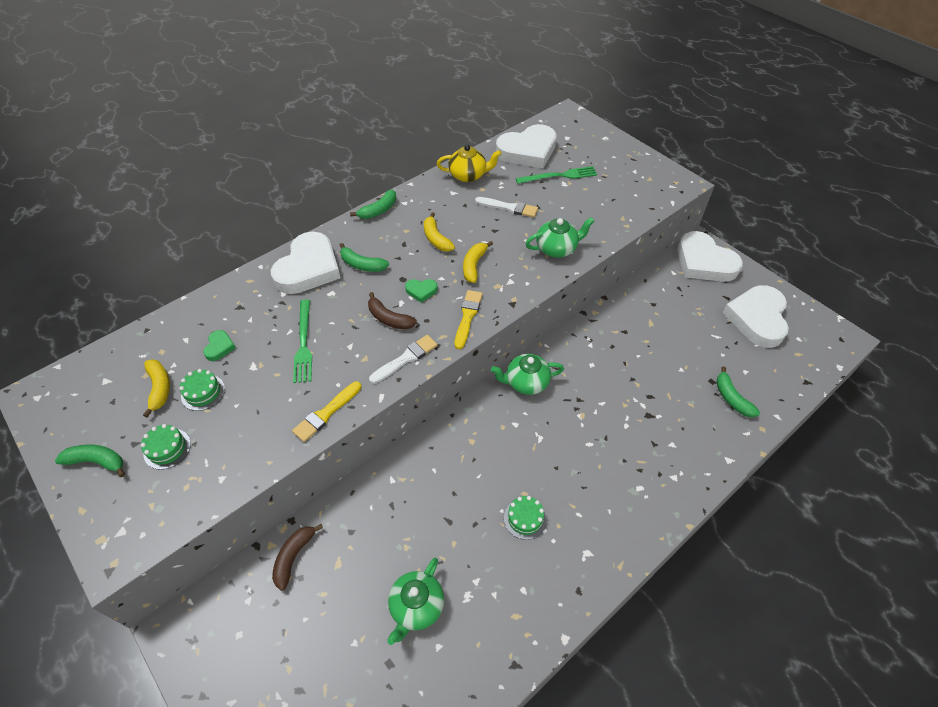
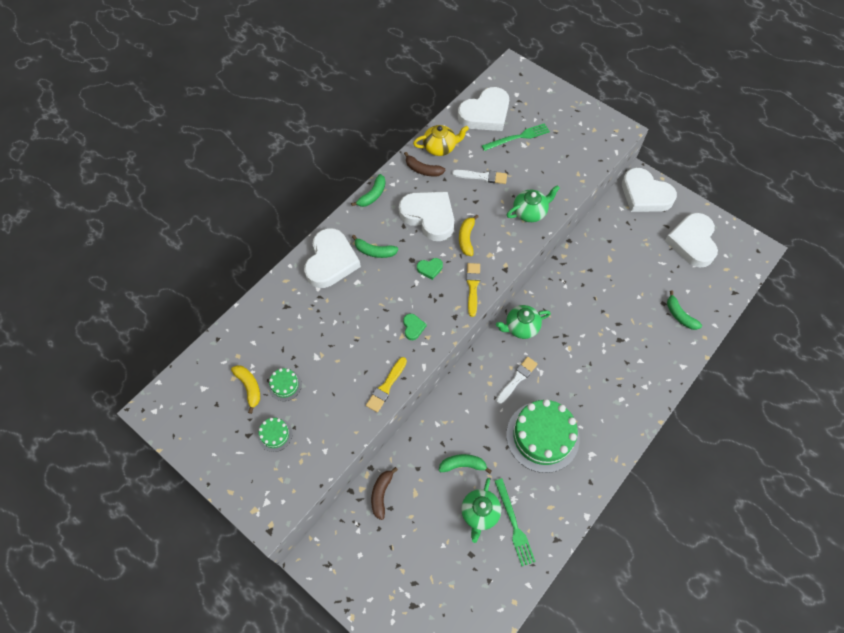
camera: 10 degrees left, 10 degrees up
green banana [55,444,125,477] -> green banana moved to [439,454,492,474]
green heart [203,330,236,361] -> green heart moved to [403,314,426,340]
green fork [293,300,312,383] -> green fork moved to [495,478,536,566]
brown banana [368,292,417,330] -> brown banana moved to [404,152,445,177]
white brush [369,335,438,384] -> white brush moved to [496,357,537,404]
yellow banana [424,212,455,252] -> white heart [399,192,454,241]
green cake [504,496,547,540] -> green cake [506,399,580,473], size x2.28

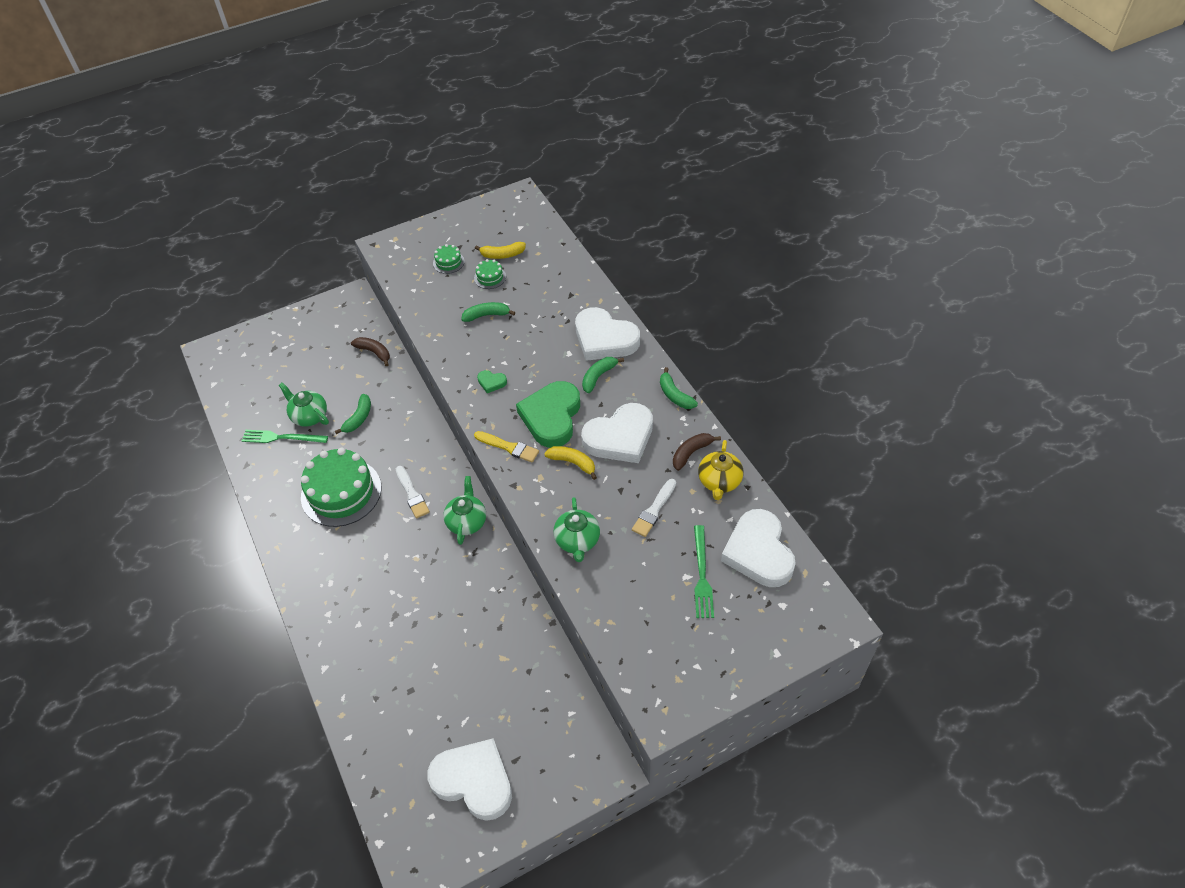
camera: 115 degrees right, 10 degrees down
yellow brush [366,357,407,412] -> none
green heart [417,258,443,280] -> green heart [516,381,580,448], size x2.42
white heart [622,168,677,212] -> none
green banana [667,291,702,330] -> green banana moved to [461,302,515,322]

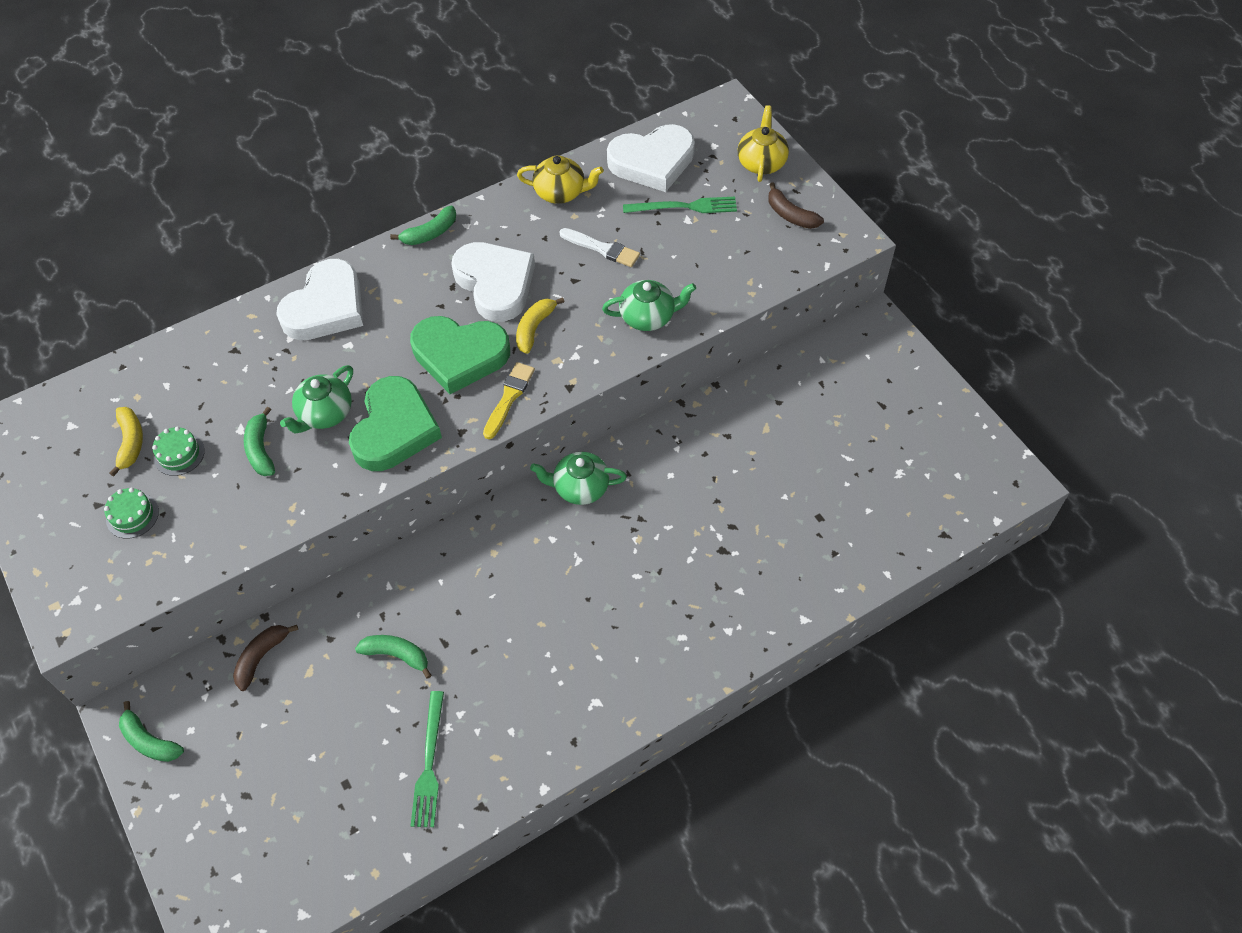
camera: 95 degrees left, 5 degrees up
green teapot [279,383,329,427] -> green teapot moved to [280,365,353,433]
green cake [301,448,381,527] -> none
white brush [396,466,430,518] -> none
white heart [427,738,512,821] -> none
green heart [477,370,507,393] -> green heart [349,376,442,471], size x2.42
green banana [582,357,624,393] -> green banana moved to [119,701,184,762]
brown banana [673,433,721,471] -> brown banana moved to [768,182,824,229]
none -> yellow teapot [738,105,789,182]

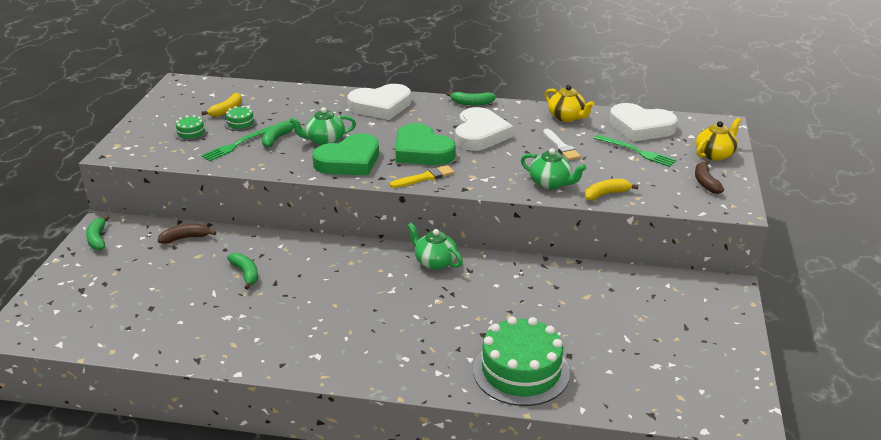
camera: 40 degrees right, 25 degrees down
green fork [411,691,444,827] -> green fork moved to [201,125,274,161]
yellow banana [516,297,565,354] -> yellow banana moved to [585,179,639,201]
none -> green cake [473,316,570,406]

